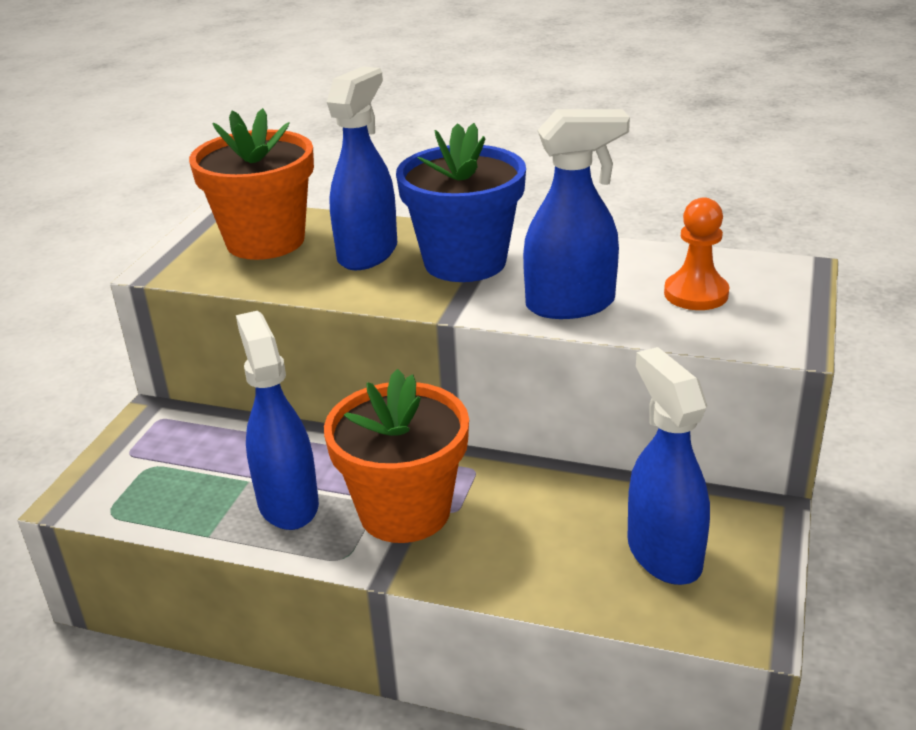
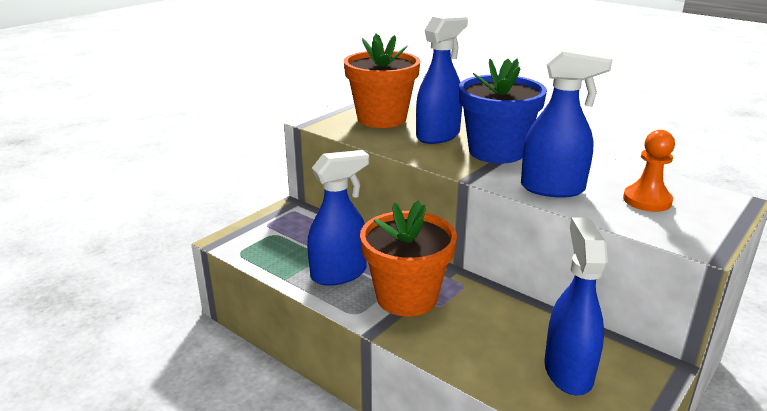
camera: 20 degrees right, 5 degrees down
blue spray bottle [236,311,319,530] -> blue spray bottle turned 60 degrees clockwise [307,150,369,286]

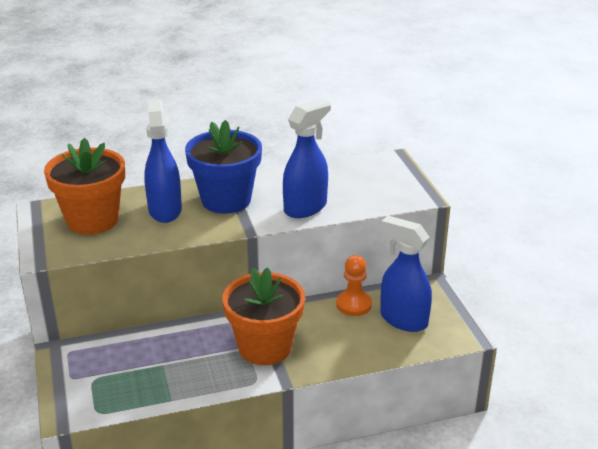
camera: 55 degrees left, 5 degrees up
blue spray bottle [307,150,369,286] -> none
orange pawn [623,130,675,212] -> orange pawn moved to [336,255,372,316]

